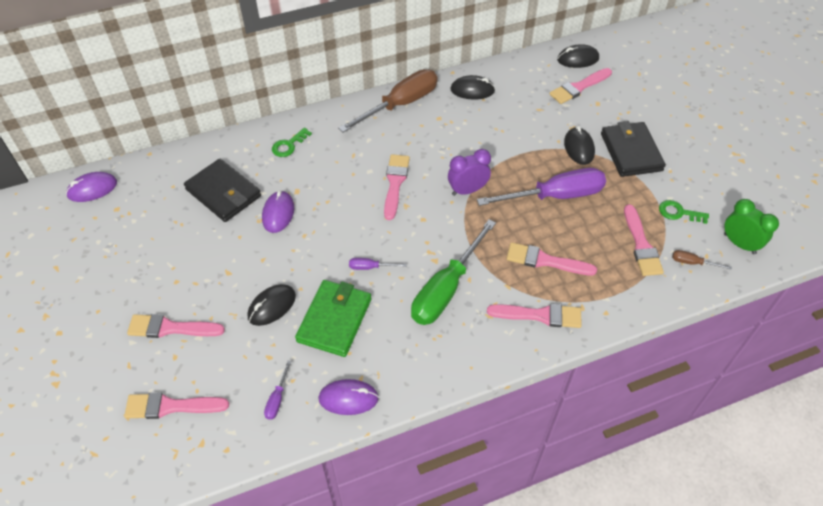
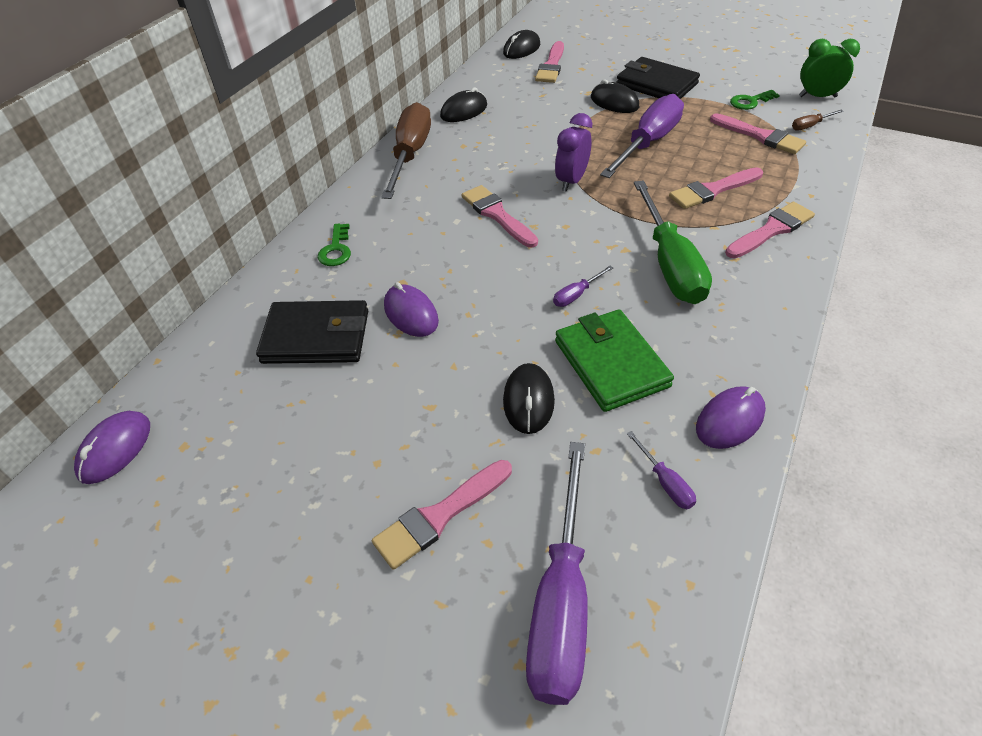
camera: 40 degrees left, 5 degrees down
pink brush [124,393,229,419] -> purple screwdriver [526,442,588,705]

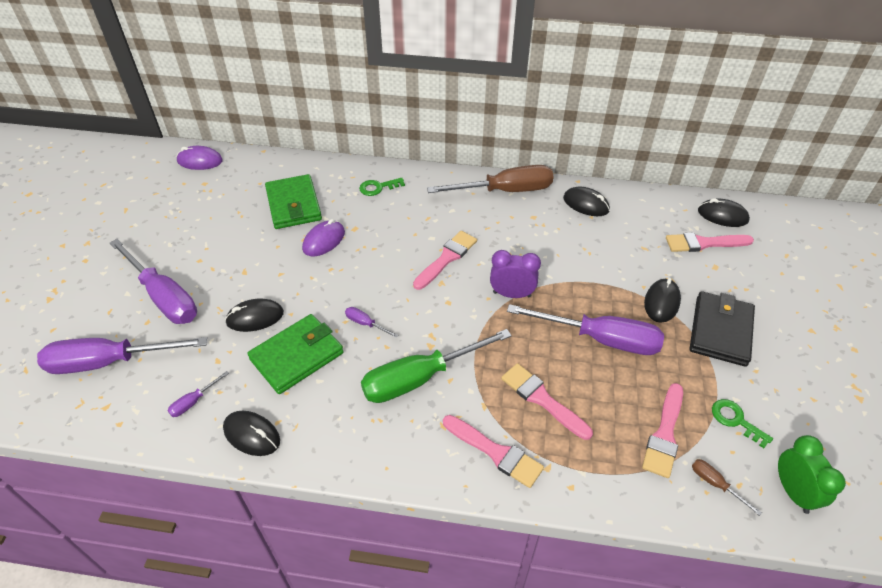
camera: 70 degrees right, 0 degrees up
black wallet [256,300,368,364] -> green wallet [265,174,322,229]
pink brush [372,460,512,570] -> purple screwdriver [110,239,197,324]
purple mouse [696,386,766,449] -> black mouse [223,411,280,456]

